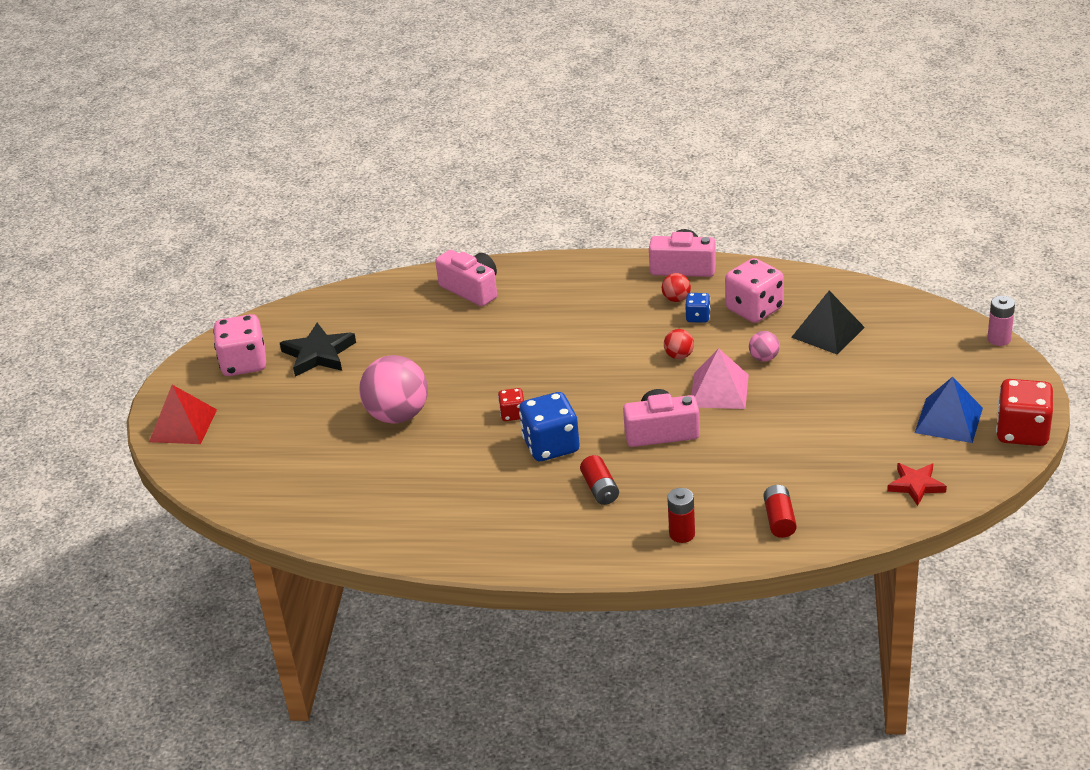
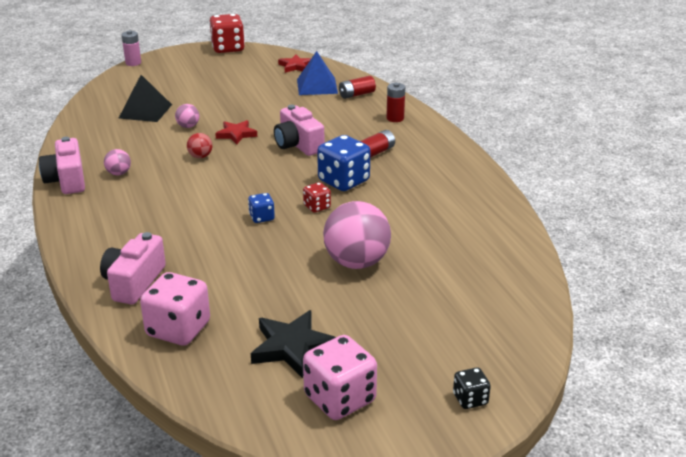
camera: 120 degrees left, 5 degrees down
red pyramid [149,385,217,444] -> black dice [453,368,491,409]
red ball [662,273,691,302] -> pink ball [104,149,131,175]
blue dice [685,293,711,323] -> blue dice moved to [248,193,275,223]
pink pyramid [691,348,749,409] -> red star [215,120,257,144]
pink dice [725,258,784,323] -> pink dice moved to [140,272,210,346]
blue pyramid [915,377,983,443] -> blue pyramid moved to [297,51,338,95]

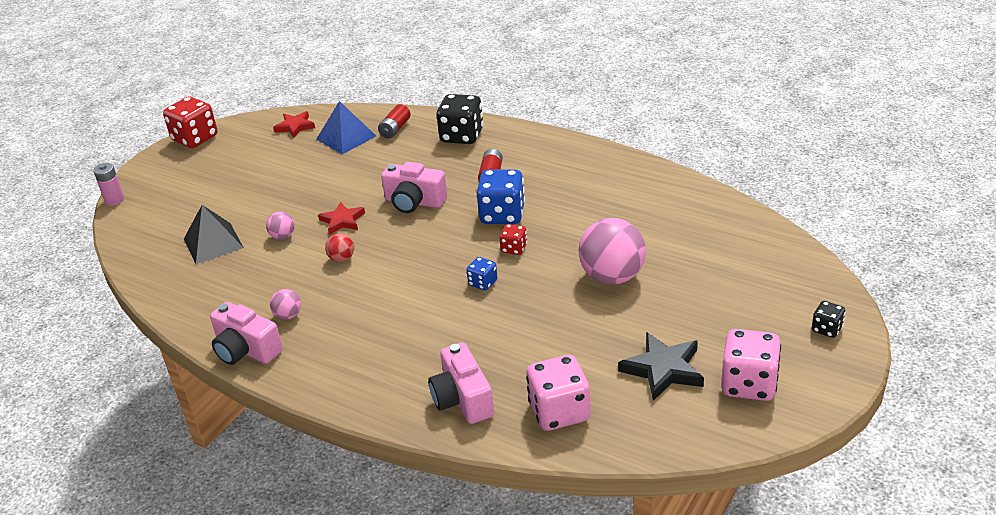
camera: 35 degrees left, 5 degrees up
red battery [386,83,405,122] -> black dice [436,94,484,144]

